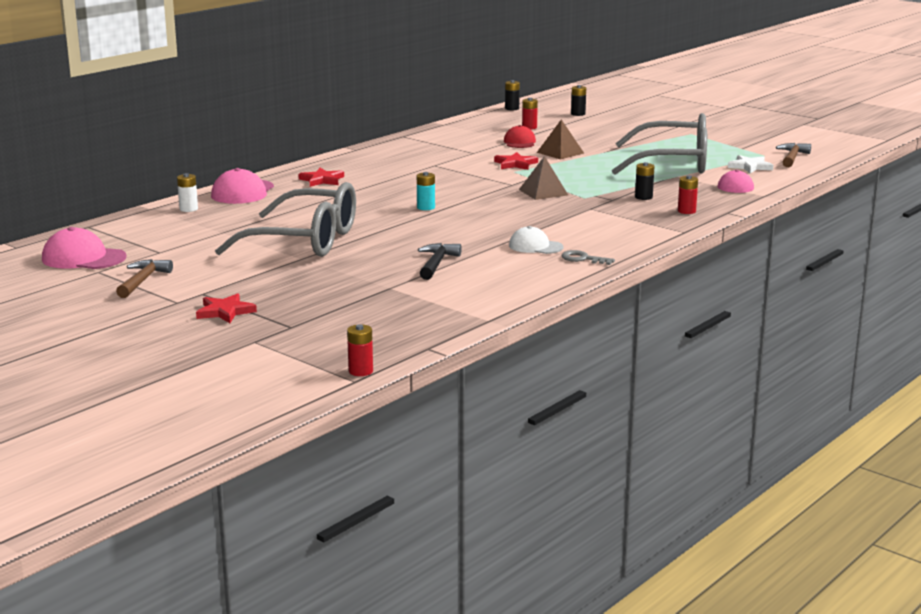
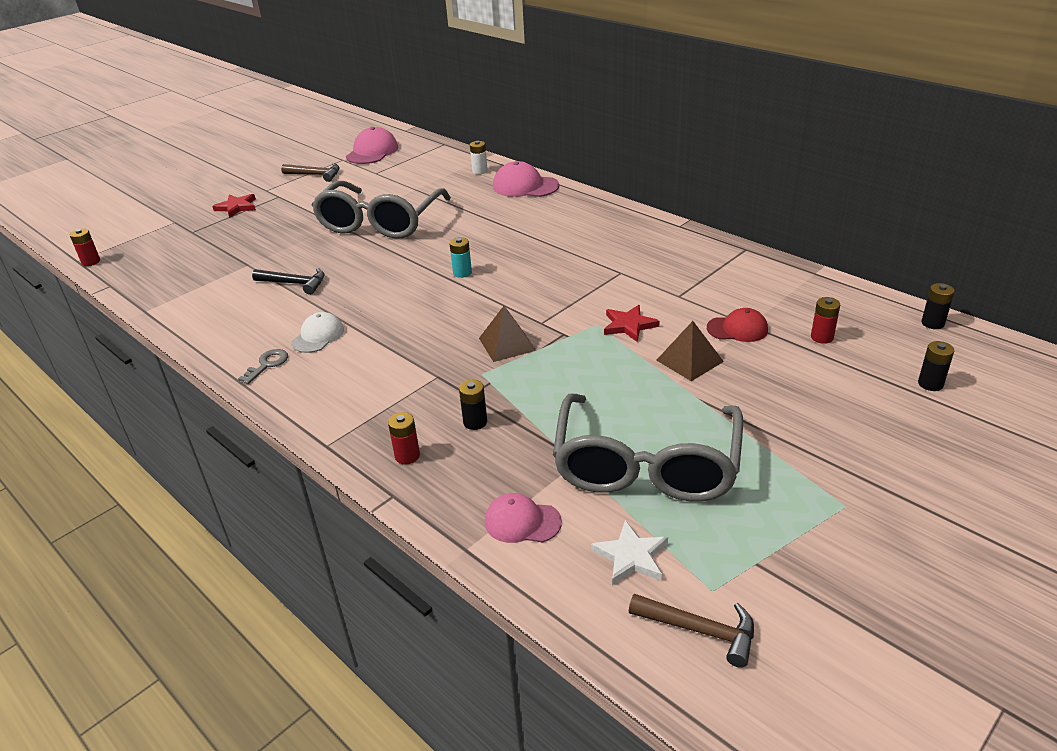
camera: 95 degrees right, 15 degrees up
red star [298,168,344,187] -> none

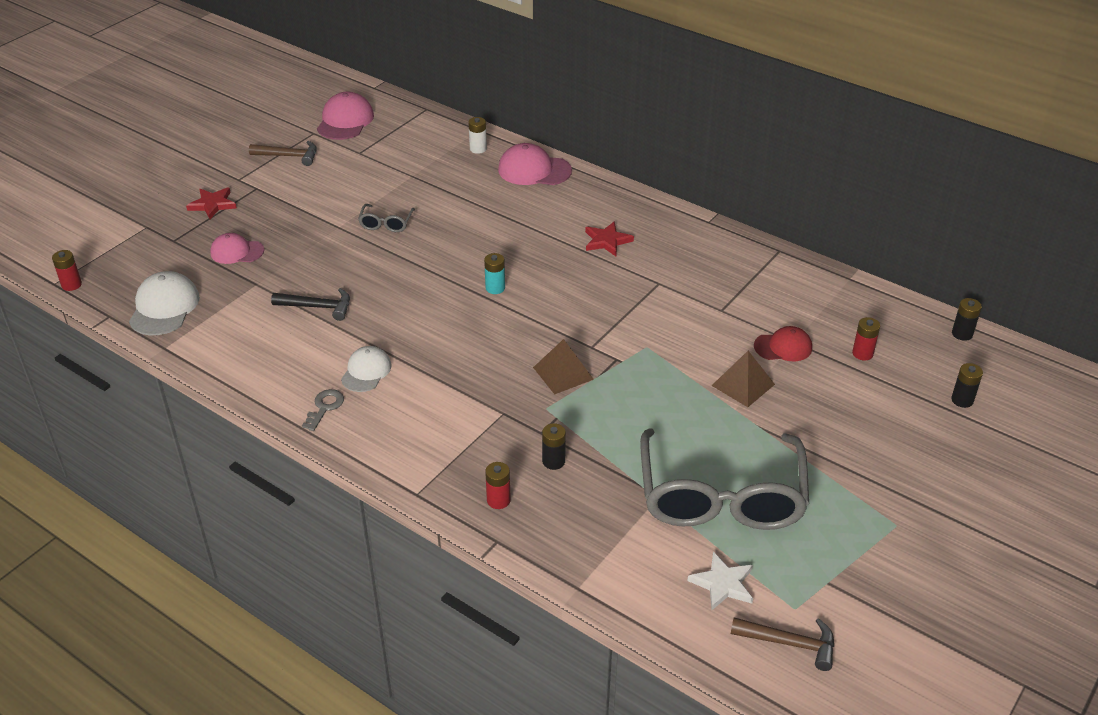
camera: 10 degrees left, 5 degrees up
grey glasses [312,181,451,239] -> grey glasses [358,204,415,232], size x0.40
pink cap [485,493,562,543] -> pink cap moved to [210,233,264,264]
red star [604,305,660,342] -> red star moved to [585,221,634,256]
none -> white cap [129,271,200,335]

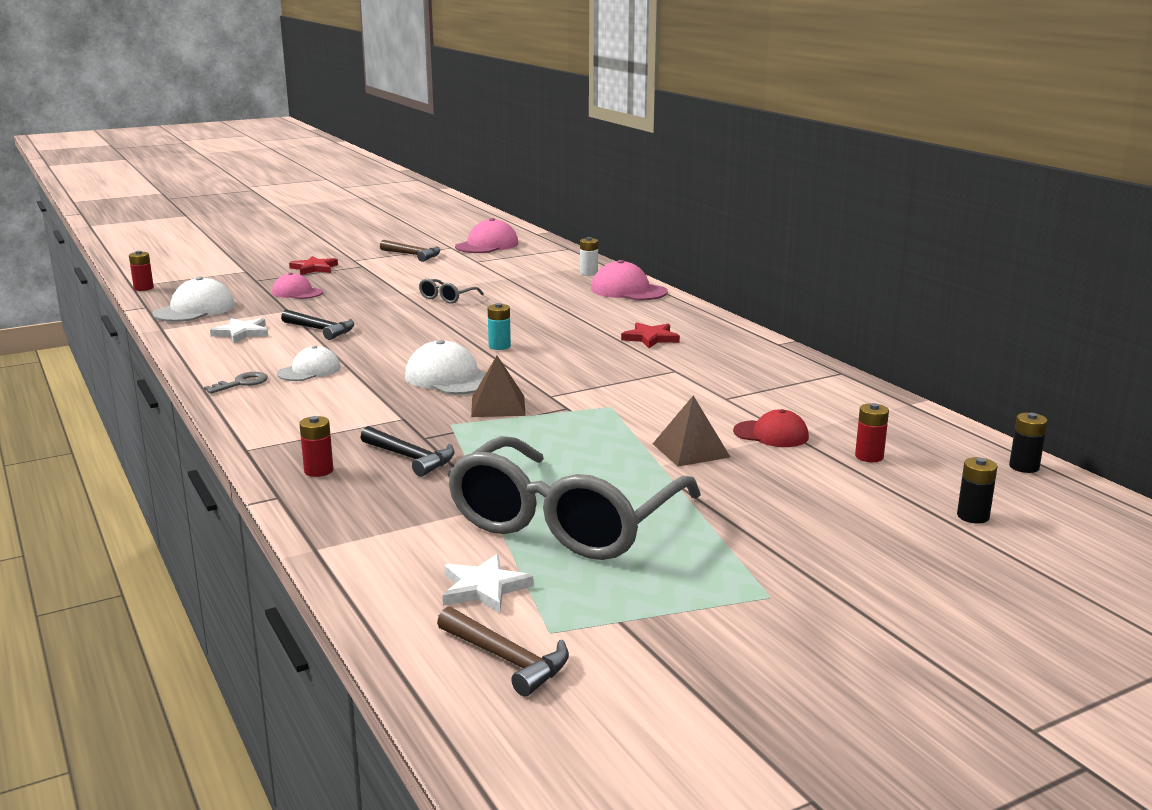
camera: 25 degrees right, 20 degrees down
black battery [542,423,566,470] -> black hammer [360,426,455,477]
none -> white star [210,318,268,343]
none -> white cap [405,340,486,395]

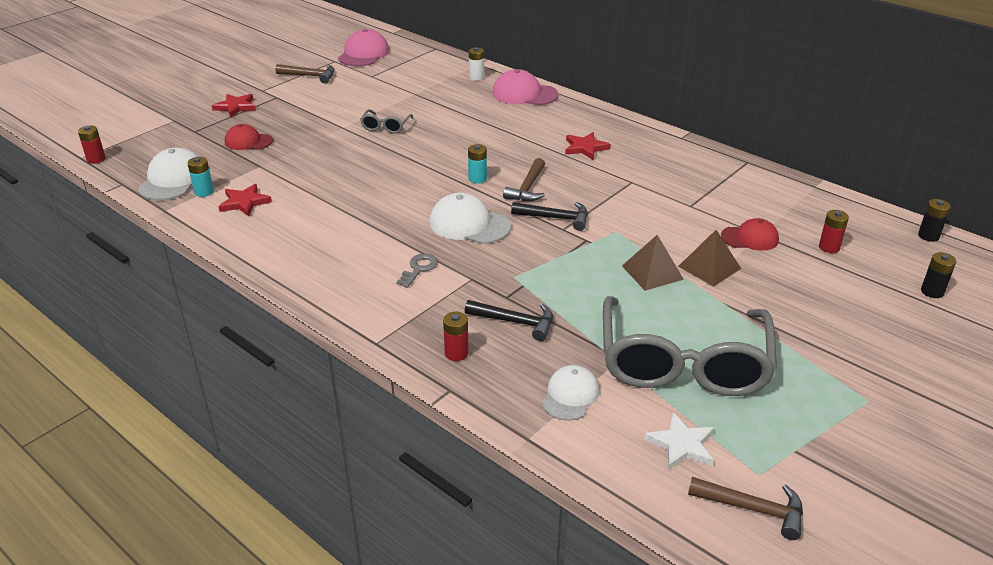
camera: 20 degrees left, 15 degrees up
grey key [204,372,268,394] -> grey key moved to [397,254,438,288]
white star [210,318,268,343] -> red star [218,184,272,216]
pink cap [272,272,323,299] -> red cap [225,124,273,150]
white cap [277,346,341,381] -> white cap moved to [542,365,599,420]
black hammer [281,310,354,340] -> black hammer moved to [511,202,588,231]
brown pyramid [471,356,526,417] -> brown pyramid moved to [622,235,684,291]
none -> turquoise battery [187,157,214,197]
none -> brown hammer [503,158,545,201]

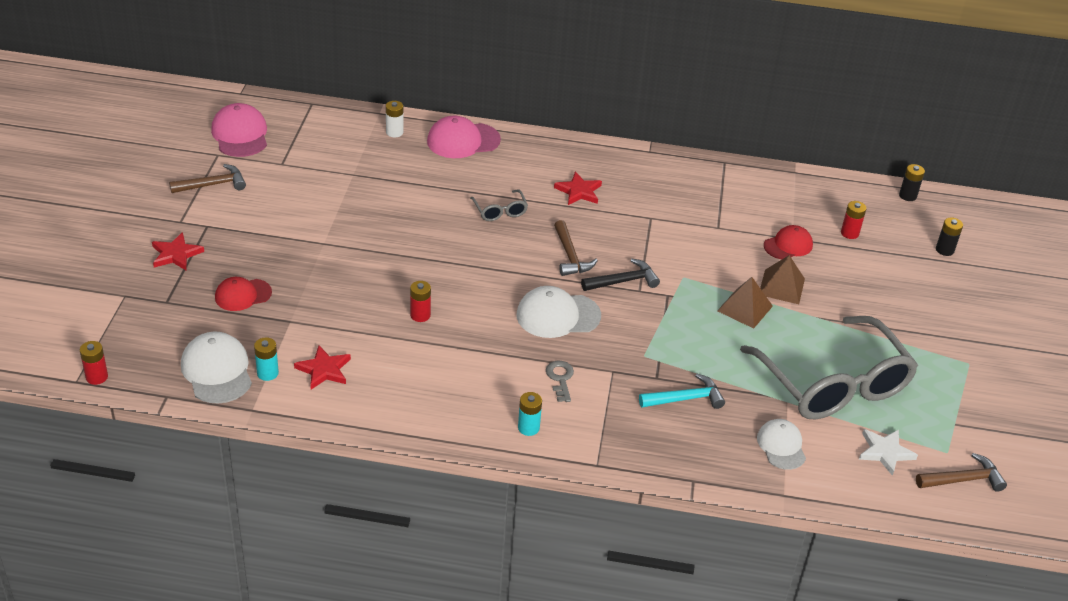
camera: 35 degrees left, 5 degrees up
grey glasses [360,110,413,134] -> grey glasses moved to [470,189,528,221]
red battery [443,312,469,361] -> red battery moved to [410,281,431,322]
black hammer [465,300,553,341] -> turquoise hammer [639,374,725,409]
turquoise battery [468,144,487,184] -> turquoise battery moved to [518,392,542,436]

